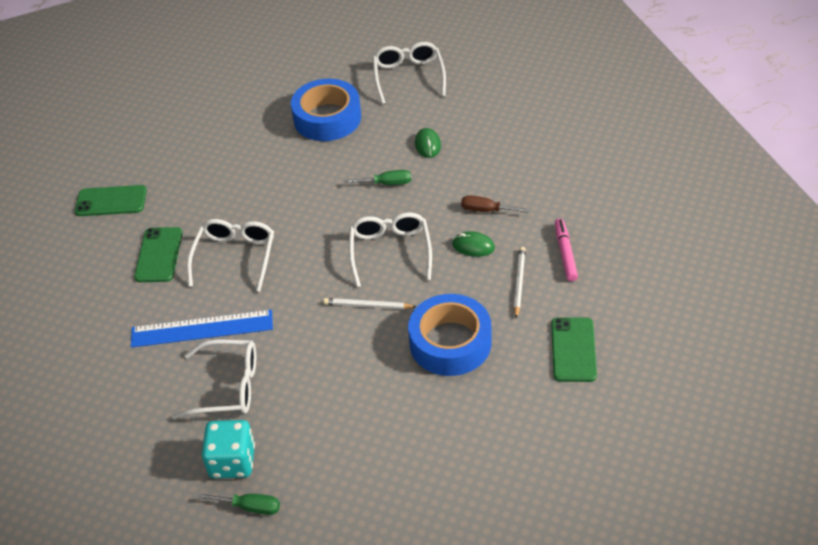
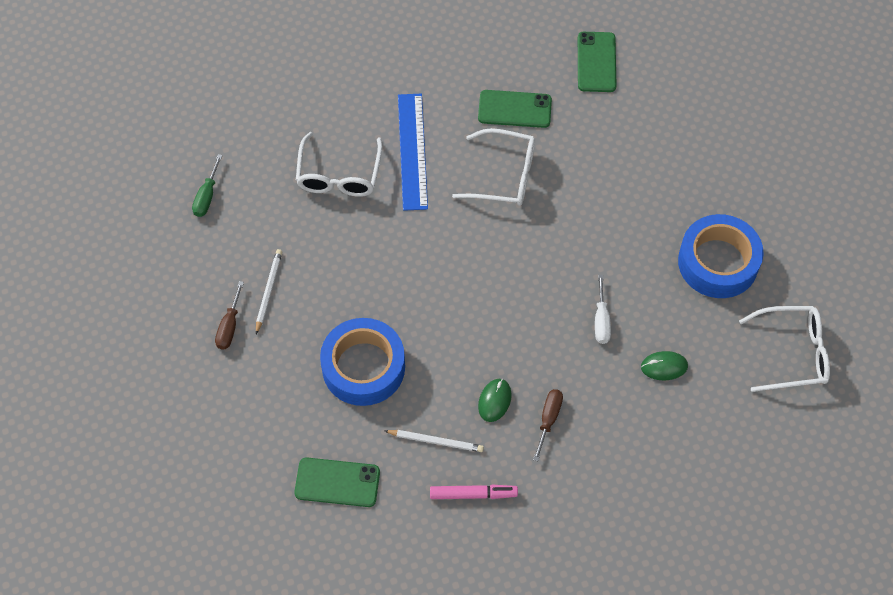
camera: 90 degrees right, 15 degrees up
turquoise dice [202,420,255,479] -> none
white pencil [323,298,416,309] -> white pencil moved to [256,249,282,334]
green screwdriver [345,170,411,185] -> white screwdriver [595,275,611,344]
white glasses [349,213,432,287] -> none
none -> brown screwdriver [215,281,244,350]

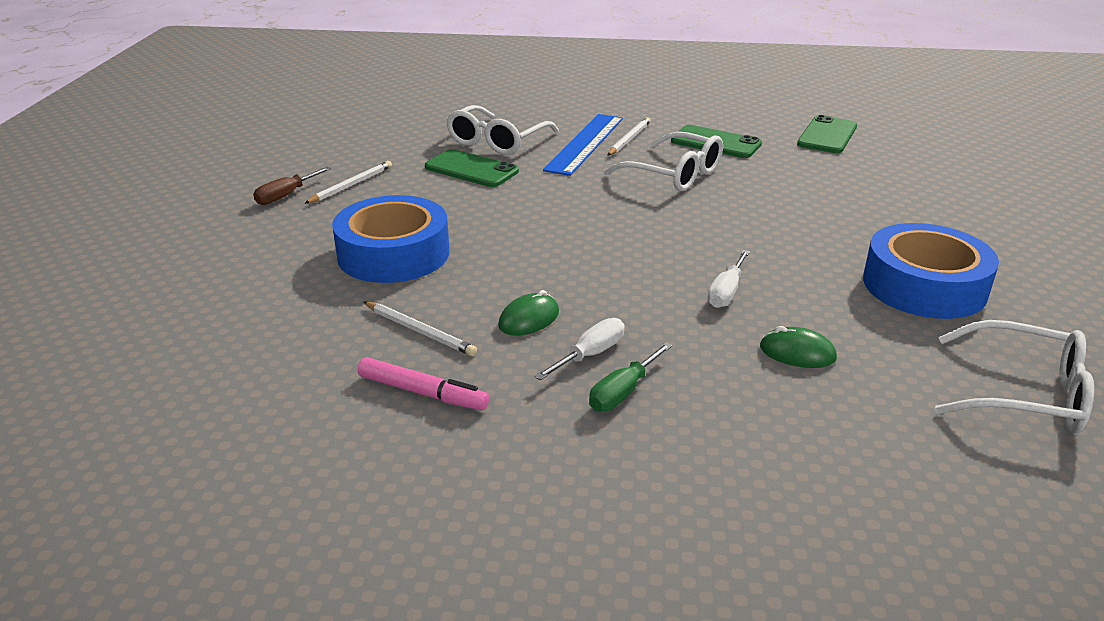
camera: 25 degrees right, 30 degrees down
green screwdriver [192,154,223,217] -> green screwdriver moved to [589,342,672,412]
green phone [294,457,380,507] -> green phone moved to [425,149,519,187]
brown screwdriver [533,389,563,461] -> white screwdriver [534,318,625,380]
none -> white pencil [608,117,651,155]

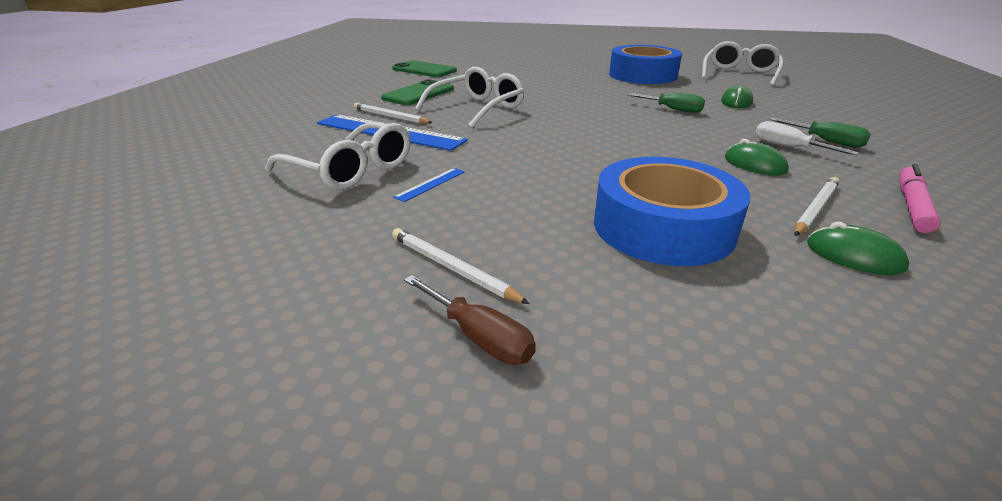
camera: 85 degrees left, 0 degrees up
green phone [425,149,519,187] -> blue ruler [393,168,465,202]
white screwdriver [707,250,750,308] -> green screwdriver [627,93,705,113]
none -> green mouse [807,222,909,275]

